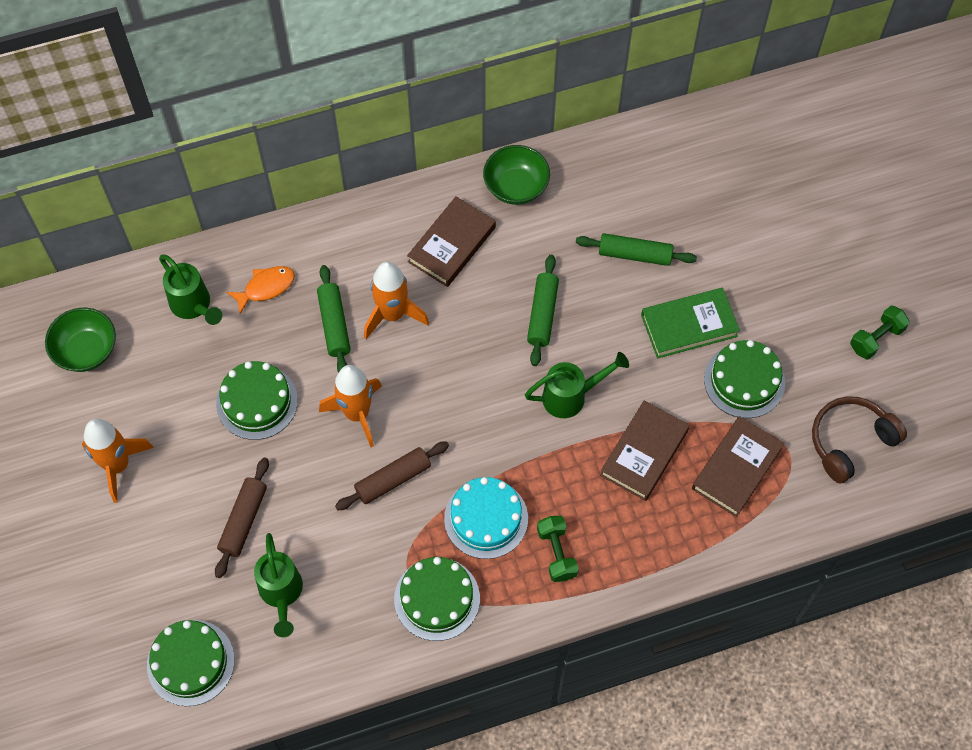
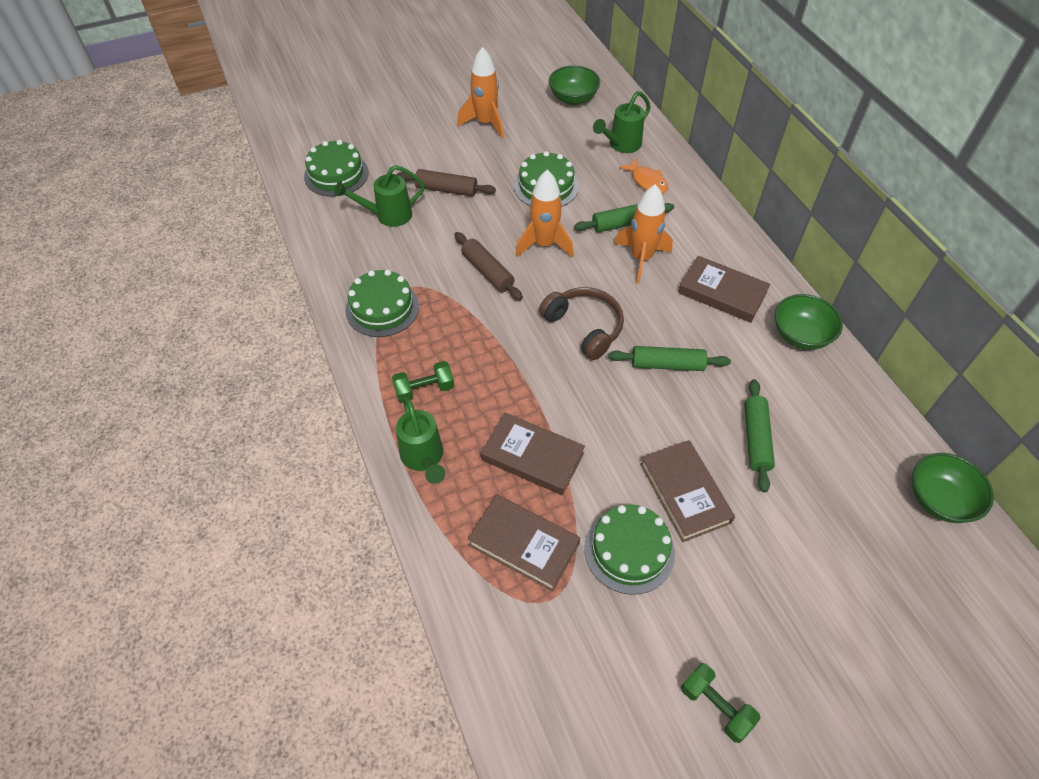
camera: 85 degrees right, 10 degrees down
turquoise cake [444,477,528,559] -> none
green watering can [525,352,629,418] -> green watering can moved to [396,397,445,484]
green book [641,288,740,358] -> brown book [640,440,735,542]
brown headphones [812,396,907,484] -> brown headphones moved to [539,287,624,360]
none -> green bowl [912,453,994,523]

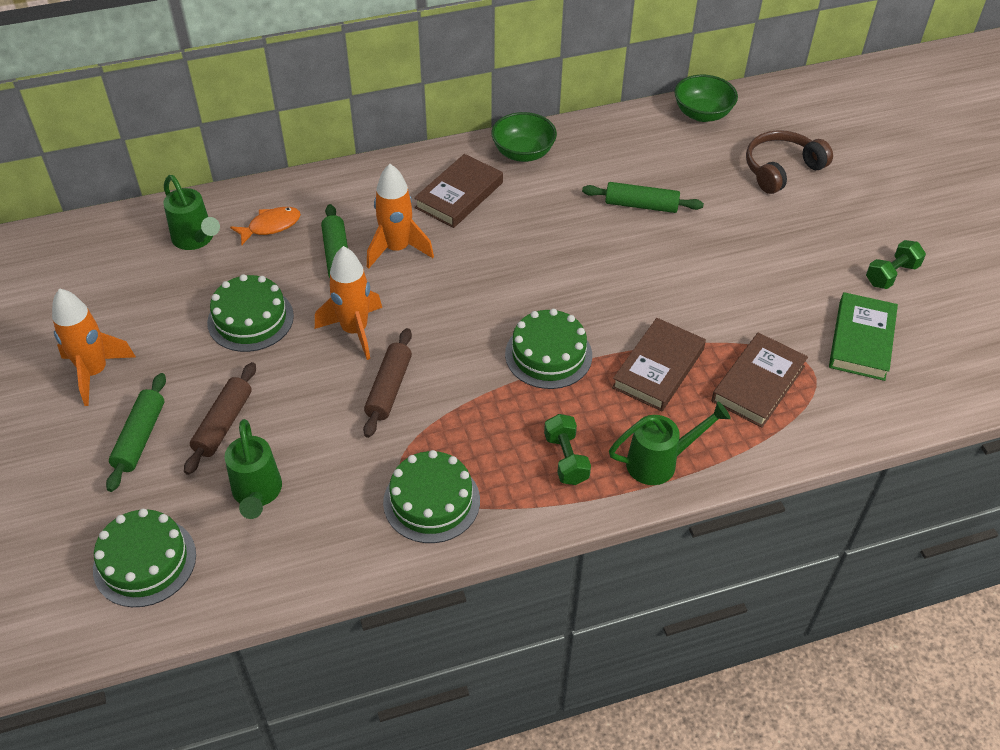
camera: 85 degrees left, 5 degrees down
brown rolling pin [454,232,523,300] -> brown rolling pin turned 45 degrees counterclockwise [363,328,412,438]
brown headphones [539,287,624,360] -> brown headphones moved to [746,130,833,194]
green bowl [549,65,600,105] -> none
green cake [584,505,675,595] -> green cake moved to [505,309,592,389]
green rolling pin [608,346,731,371] -> green rolling pin moved to [106,373,166,492]
brown book [640,440,735,542] -> none
none -> green book [829,292,898,381]

